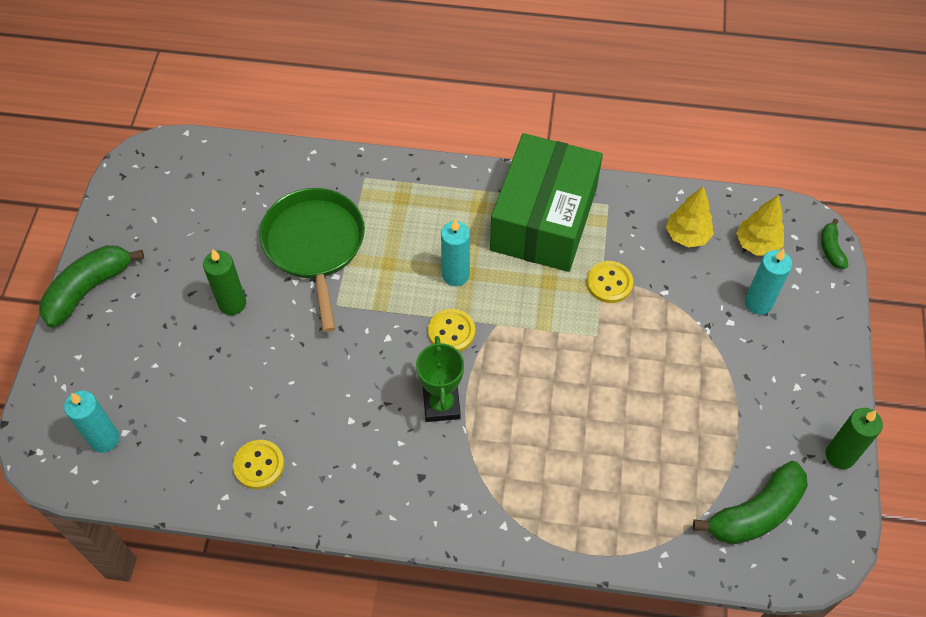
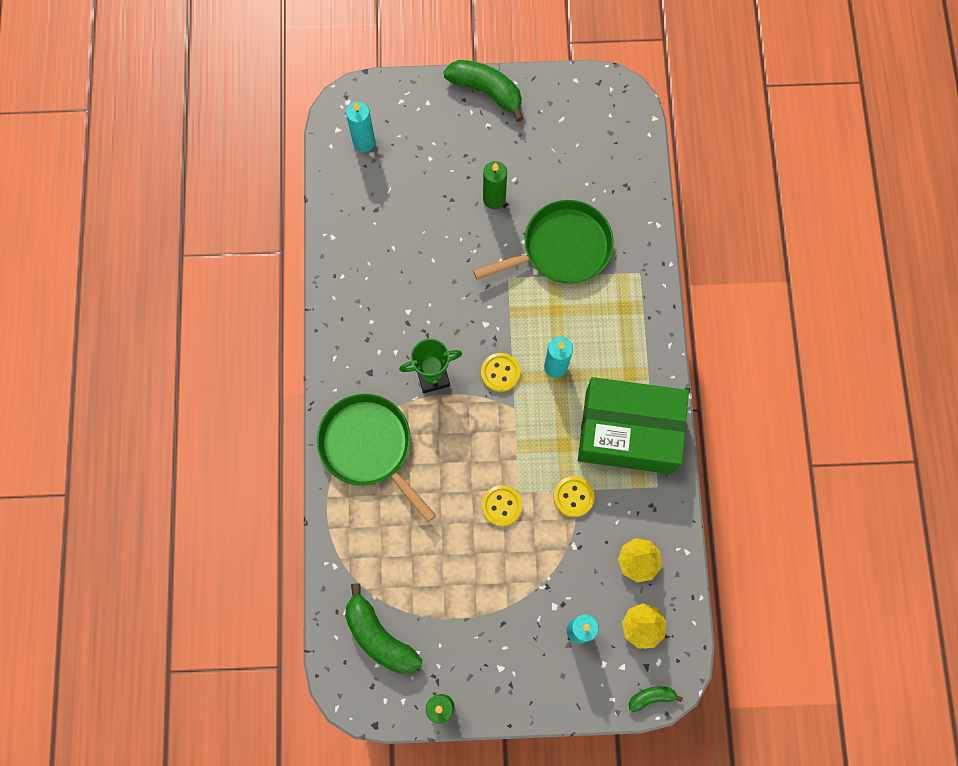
camera: 80 degrees right, 15 degrees up
yellow button [233,440,284,489] -> yellow button moved to [482,485,522,526]
none -> green pan [317,394,436,522]

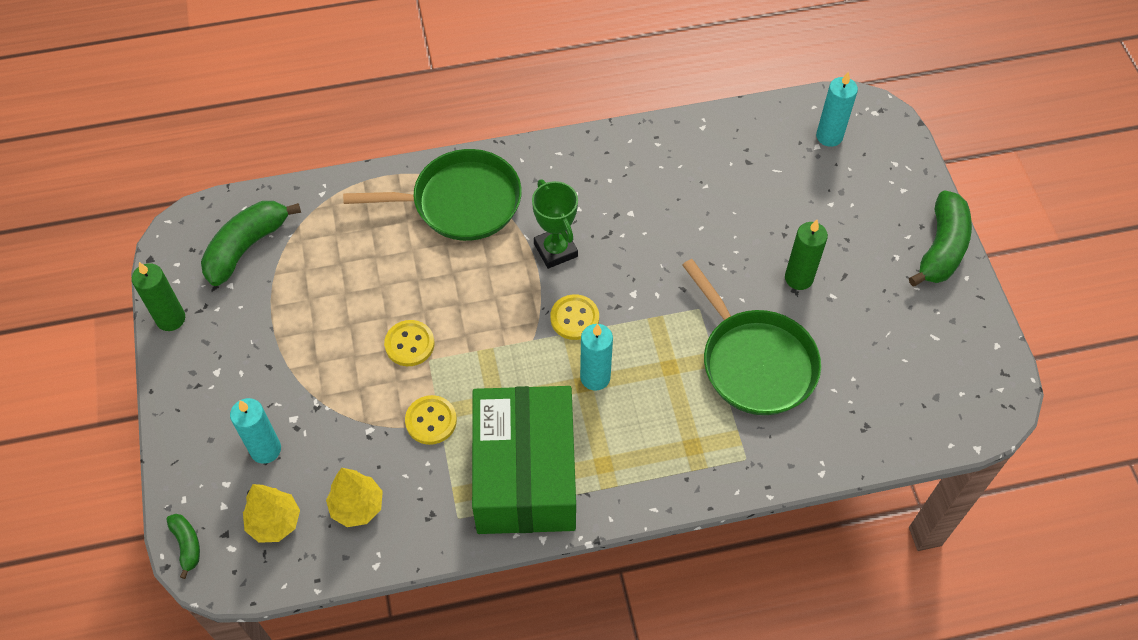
camera: 80 degrees right, 15 degrees down
green pan [317,394,436,522] -> green pan turned 45 degrees clockwise [343,149,522,241]

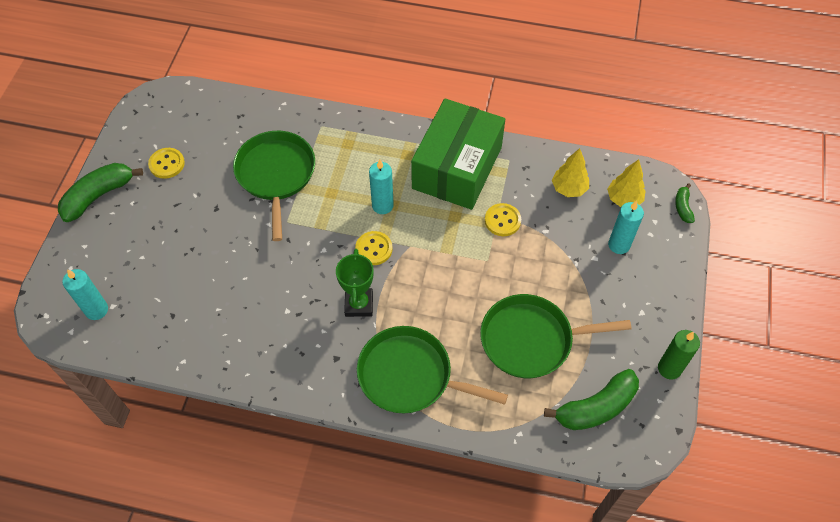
camera: 155 degrees left, 0 degrees up
yellow button [384,320,434,366] -> yellow button moved to [148,148,185,179]
green candle [785,220,828,290] -> none
none -> green pan [480,294,631,378]

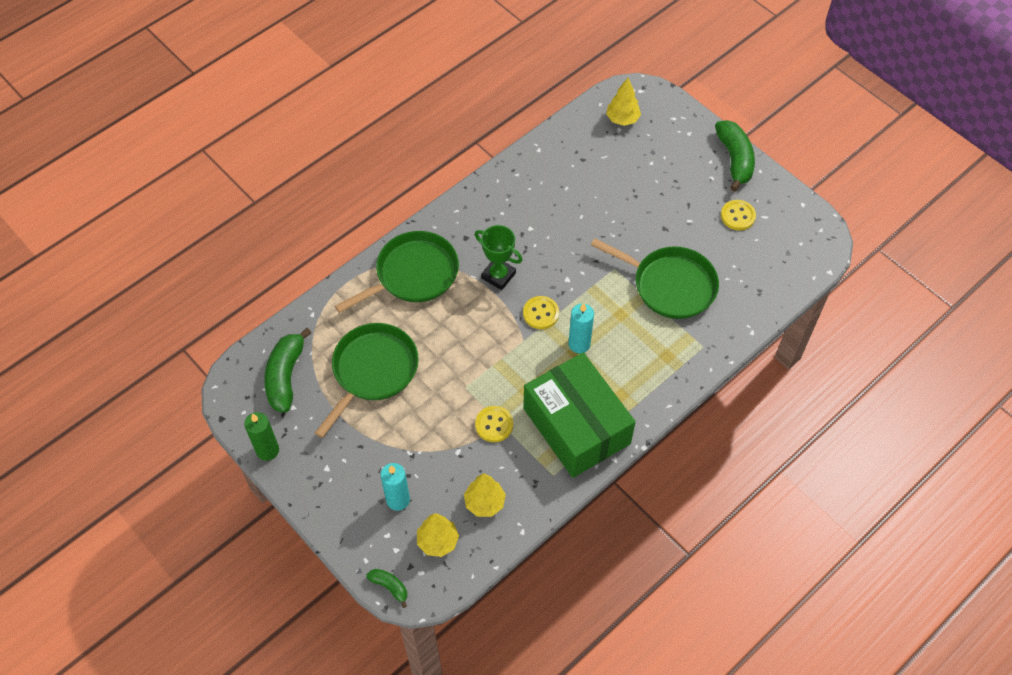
camera: 125 degrees right, 0 degrees up
turquoise candle [62,269,108,320] -> yellow tree [606,78,641,126]

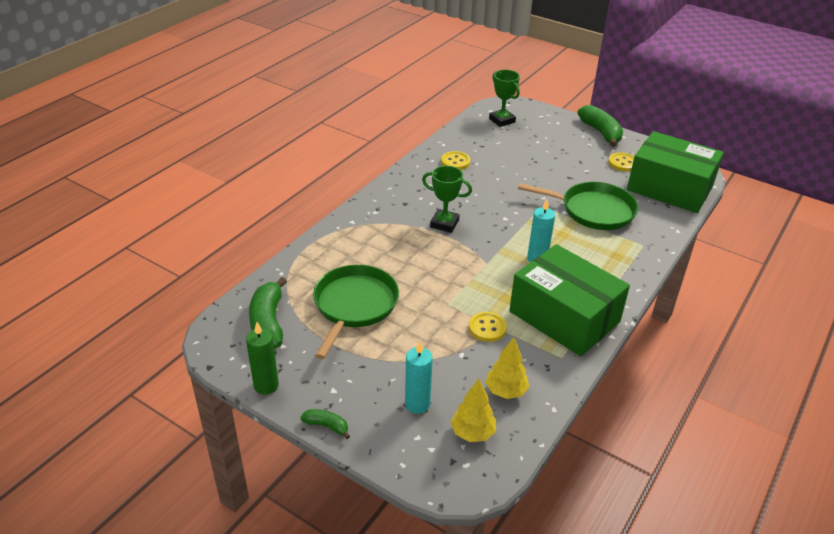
camera: 15 degrees left, 20 degrees down
green pan [335,231,459,313] -> none
green banana [366,569,407,608] -> green banana moved to [300,409,350,439]
yellow button [523,296,559,329] -> yellow button moved to [441,151,470,170]
yellow tree [606,78,641,126] -> green trophy [489,70,520,127]
none -> green box [627,131,724,213]

